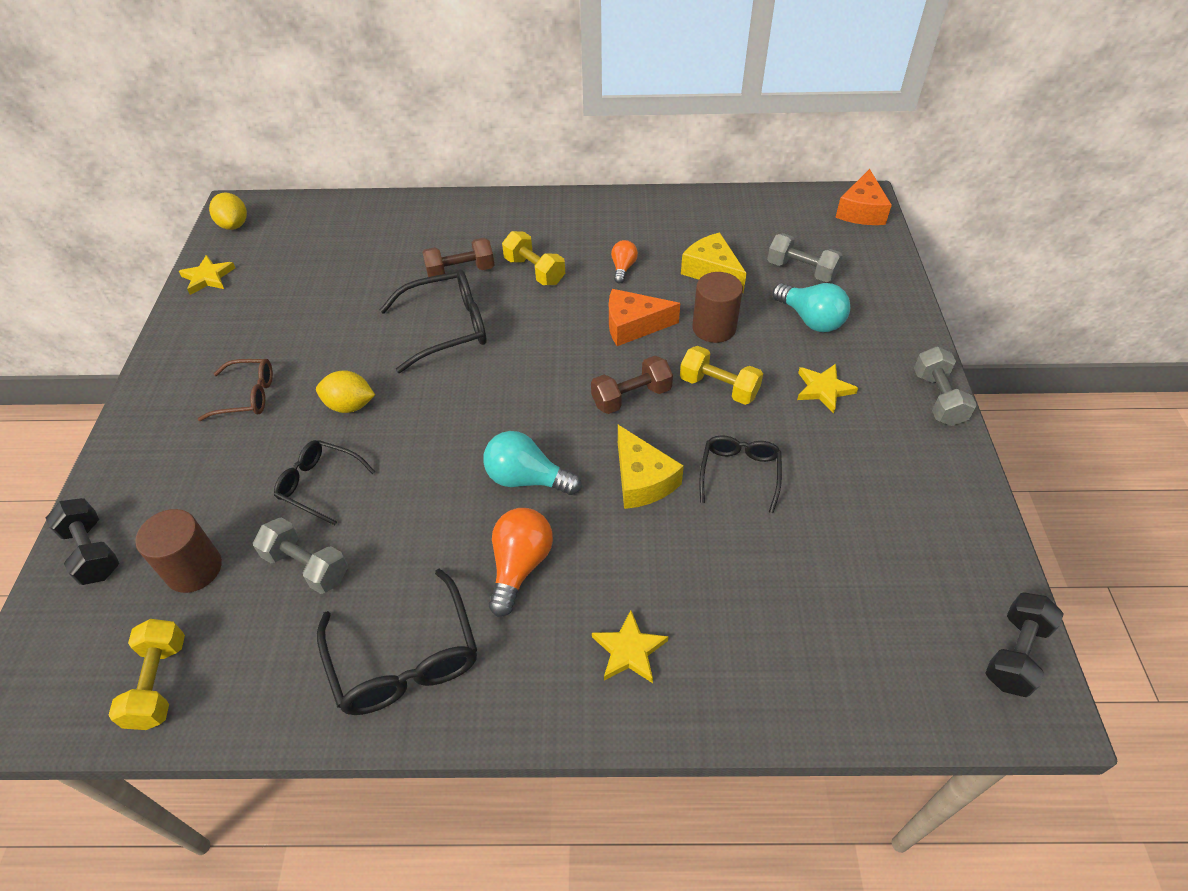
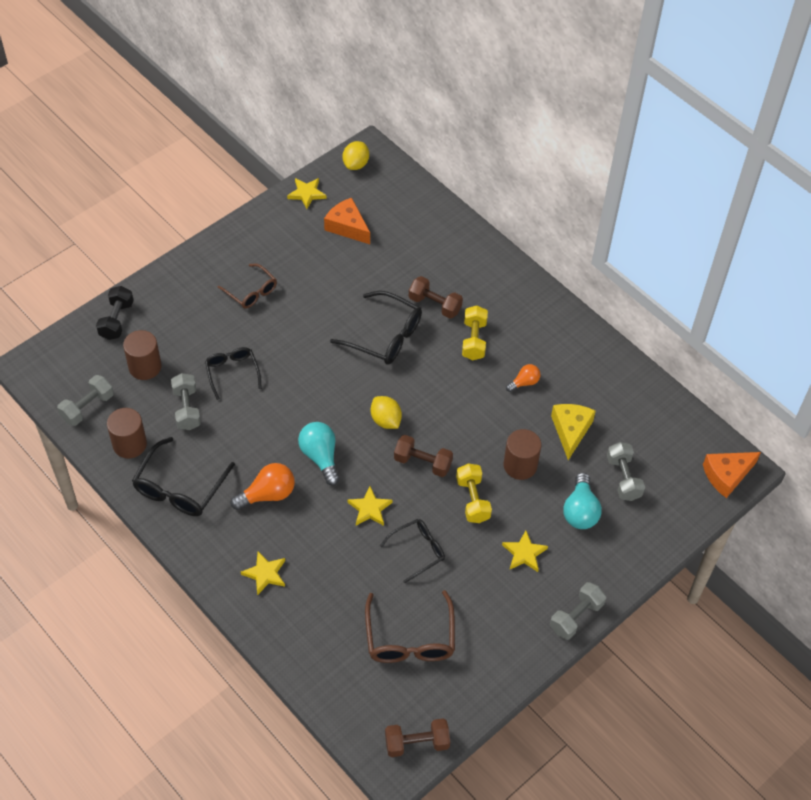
camera: 45 degrees right, 5 degrees up
yellow dumbbell [108,619,185,730] -> grey dumbbell [57,375,114,426]
yellow lemon [316,370,375,413] -> yellow lemon moved to [371,396,402,429]
orange cheese [609,289,680,346] -> orange cheese moved to [324,198,370,244]
yellow cheese [618,425,684,509] -> yellow star [347,486,392,526]
black dumbbell [985,592,1064,697] -> brown dumbbell [385,718,450,757]
none -> brown cylinder [107,408,147,458]
none -> brown glasses [365,590,455,663]

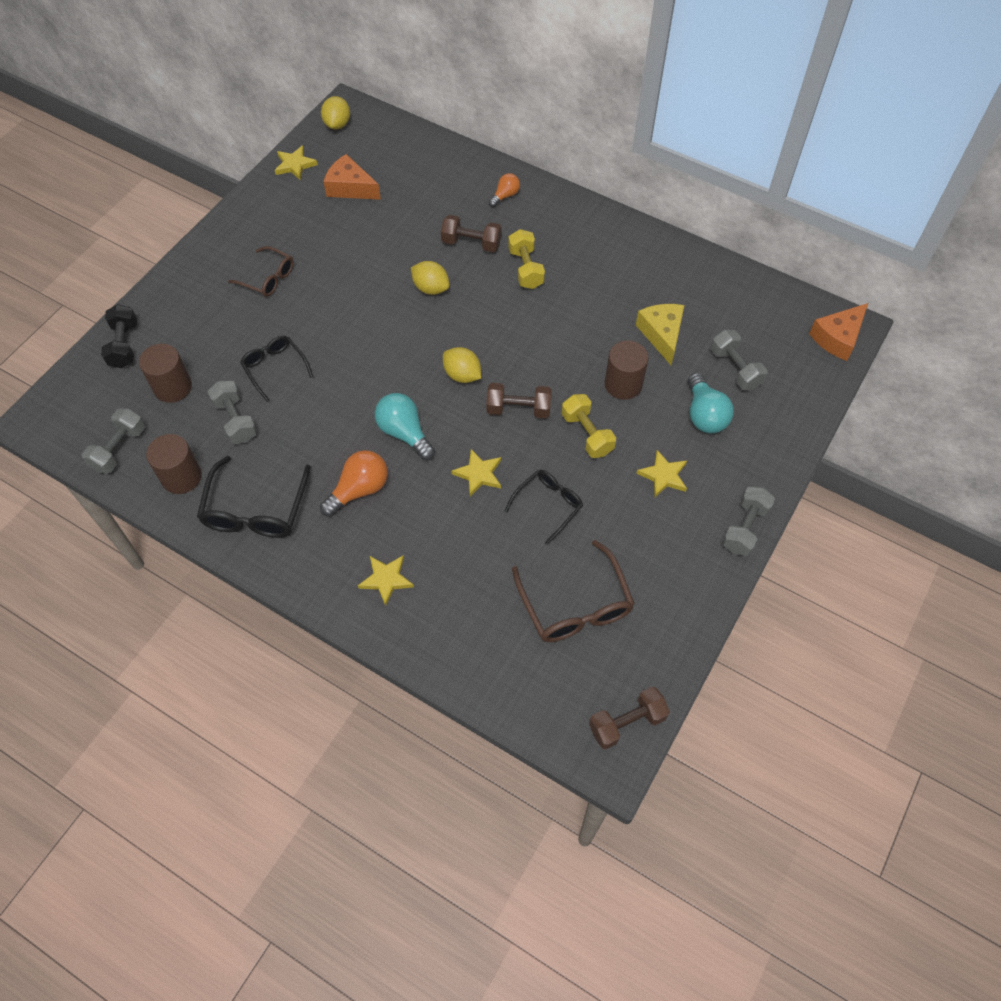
camera: 15 degrees left, 5 degrees up
black glasses [330,291,422,365] -> yellow lemon [411,261,450,295]
orange light bulb [506,364,541,392] -> orange light bulb moved to [489,173,520,207]

